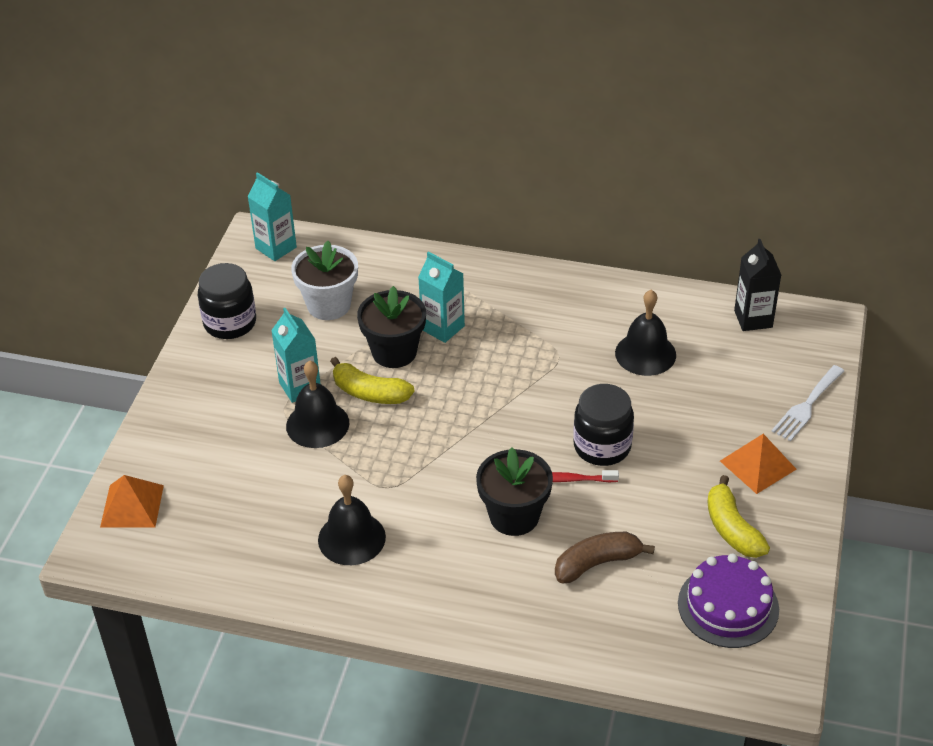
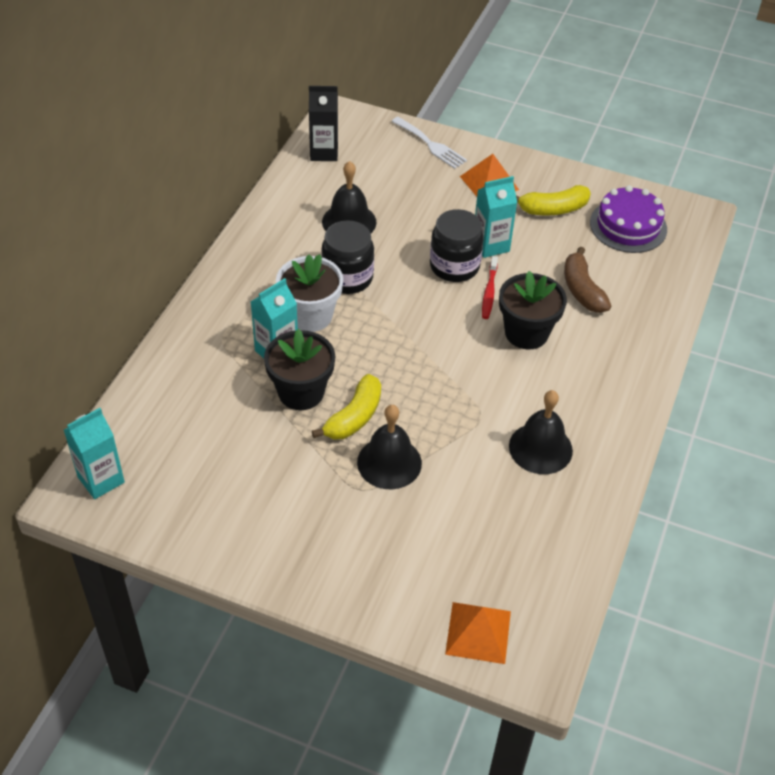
camera: 85 degrees left, 5 degrees up
black jar [198,263,256,339] -> black jar moved to [321,220,374,294]
turquoise carton [271,308,321,403] -> turquoise carton moved to [475,176,517,258]
white flower pot [291,241,358,320] -> white flower pot moved to [276,254,343,332]

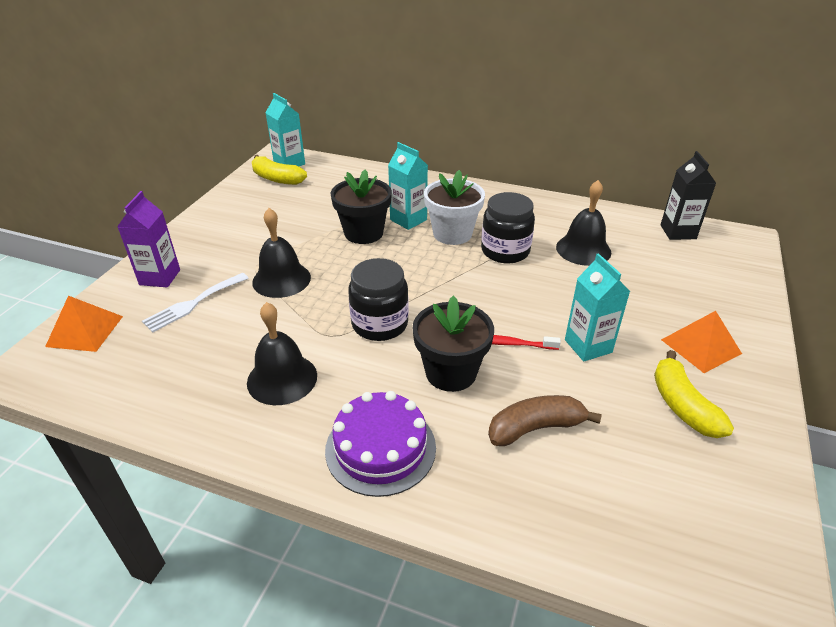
camera: 90 degrees right, 10 degrees down
yellow banana [312,374,381,440] -> yellow banana moved to [252,155,307,185]
white fork [391,117,467,169] -> white fork moved to [142,273,249,332]
black jar [430,209,484,282] -> black jar moved to [348,258,409,341]
purple cake [590,185,667,253] -> purple cake moved to [325,391,436,497]
none -> purple carton [117,191,180,287]

